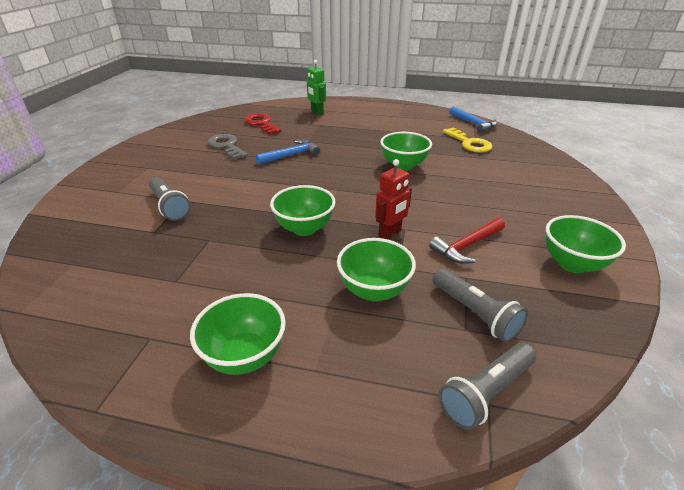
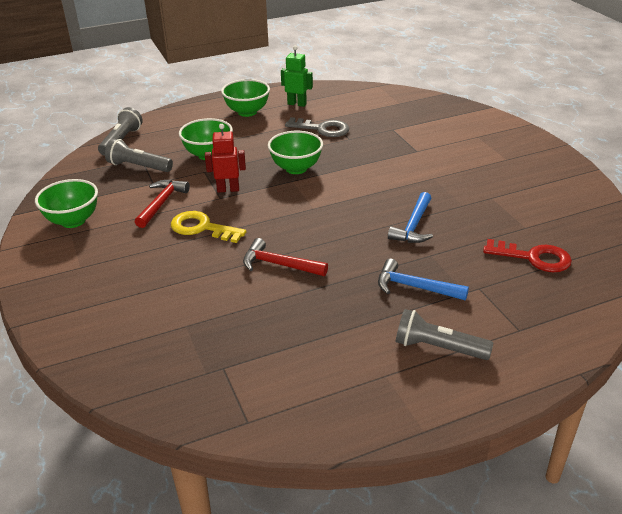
camera: 145 degrees right, 0 degrees up
grey flashlight [149,177,191,221] -> grey flashlight moved to [396,309,493,360]
grey key [208,134,248,160] -> grey key moved to [285,117,349,137]
green robot [307,60,326,115] -> green robot moved to [281,46,313,107]
red robot [375,159,412,239] -> red robot turned 75 degrees clockwise [205,124,246,193]
green bowl [380,132,432,171] -> red hammer [243,238,328,276]
yellow key [443,127,493,153] -> yellow key moved to [171,211,246,243]
blue hammer [449,106,497,133] -> blue hammer moved to [378,259,469,300]

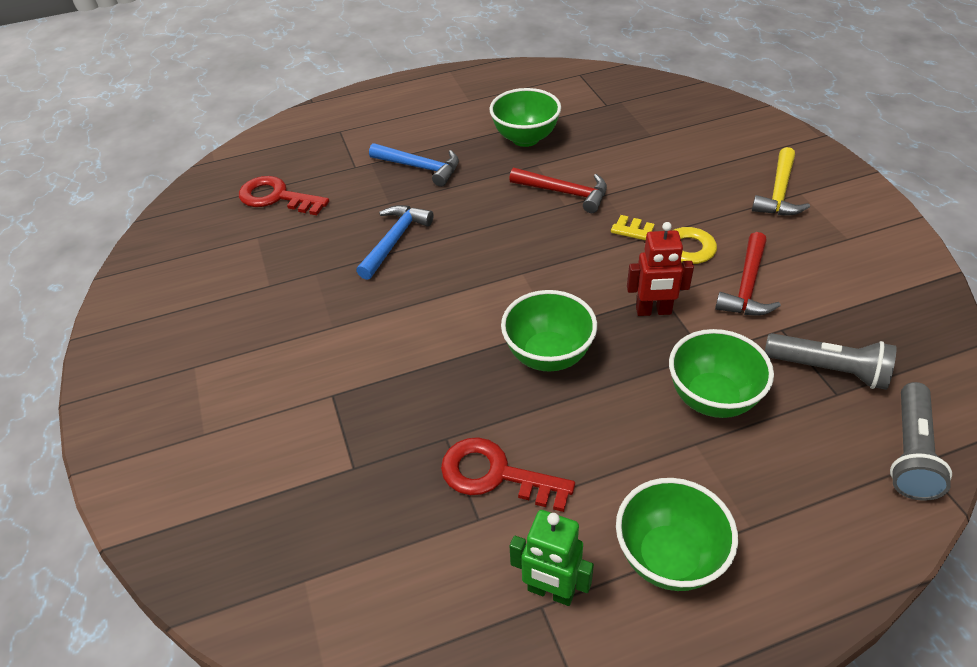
camera: 175 degrees left, 10 degrees up
green bowl [35,179,98,228] -> green bowl moved to [489,88,561,147]
grey key [285,117,349,137] -> red key [441,437,575,512]
grey flashlight [396,309,493,360] -> none
none -> yellow hammer [752,147,810,215]

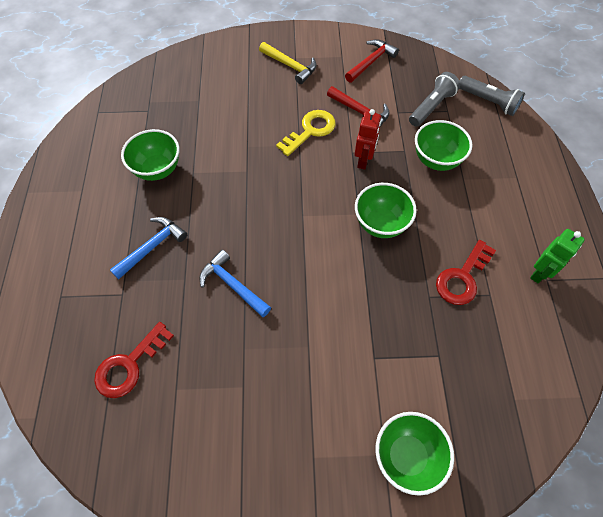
camera: 75 degrees left, 15 degrees up
red hammer [509,168,607,213] -> red hammer moved to [345,39,399,83]
green bowl [616,478,738,591] -> green bowl moved to [375,412,454,496]

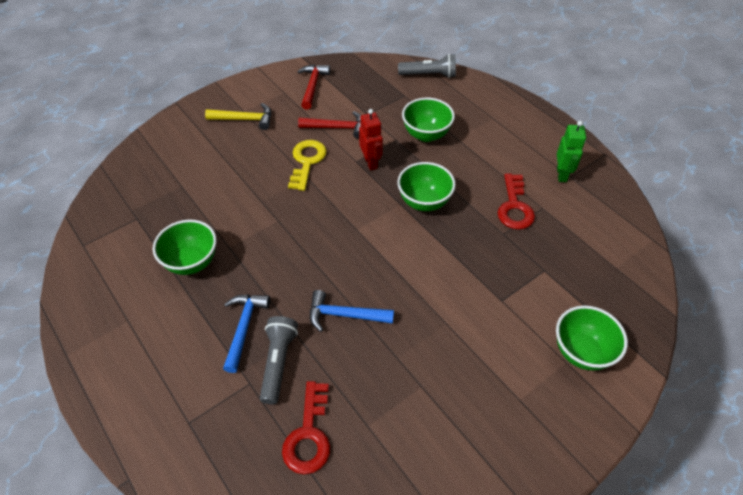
camera: 35 degrees left, 10 degrees down
grey flashlight [409,72,460,127] -> grey flashlight moved to [260,316,298,404]

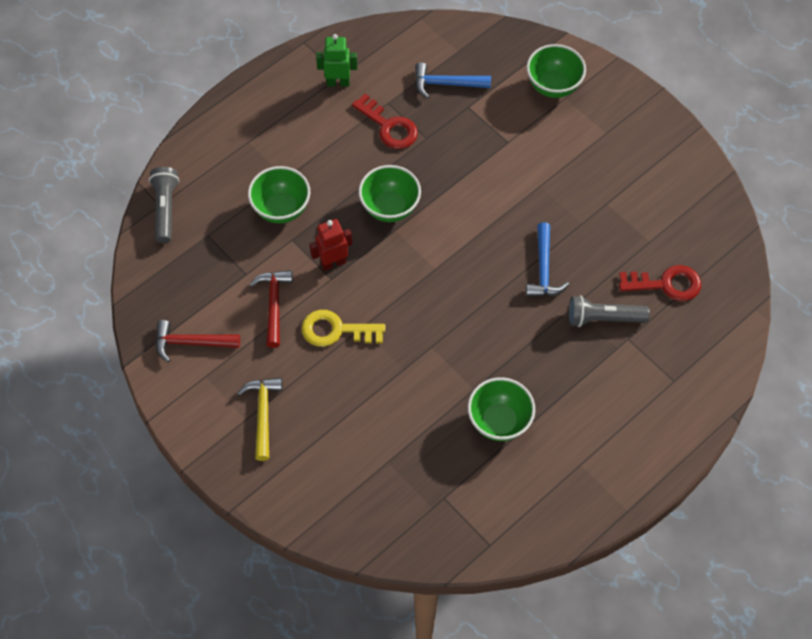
camera: 95 degrees left, 10 degrees up
blue hammer [223,294,270,373] -> blue hammer moved to [415,62,491,99]
red key [498,173,535,230] -> red key turned 45 degrees clockwise [352,94,418,149]

